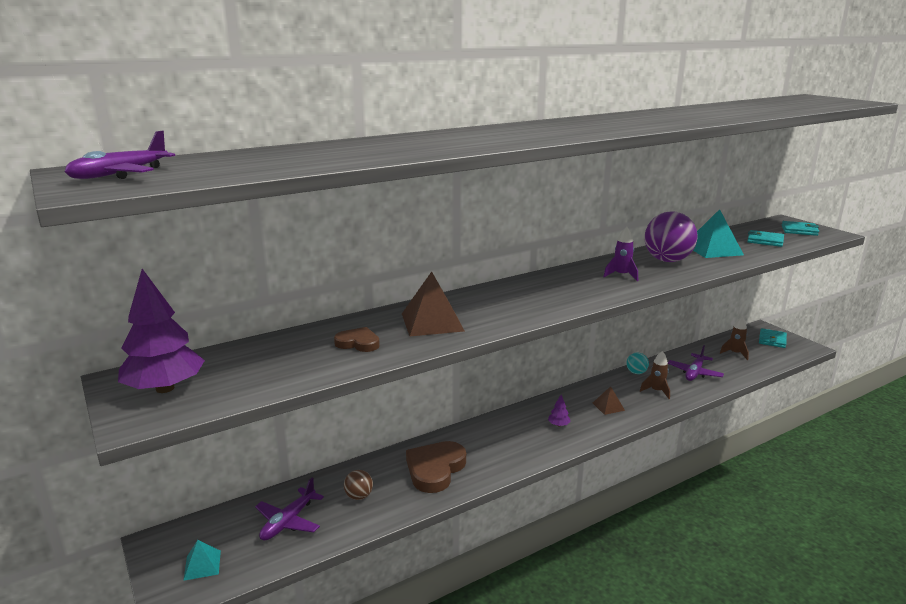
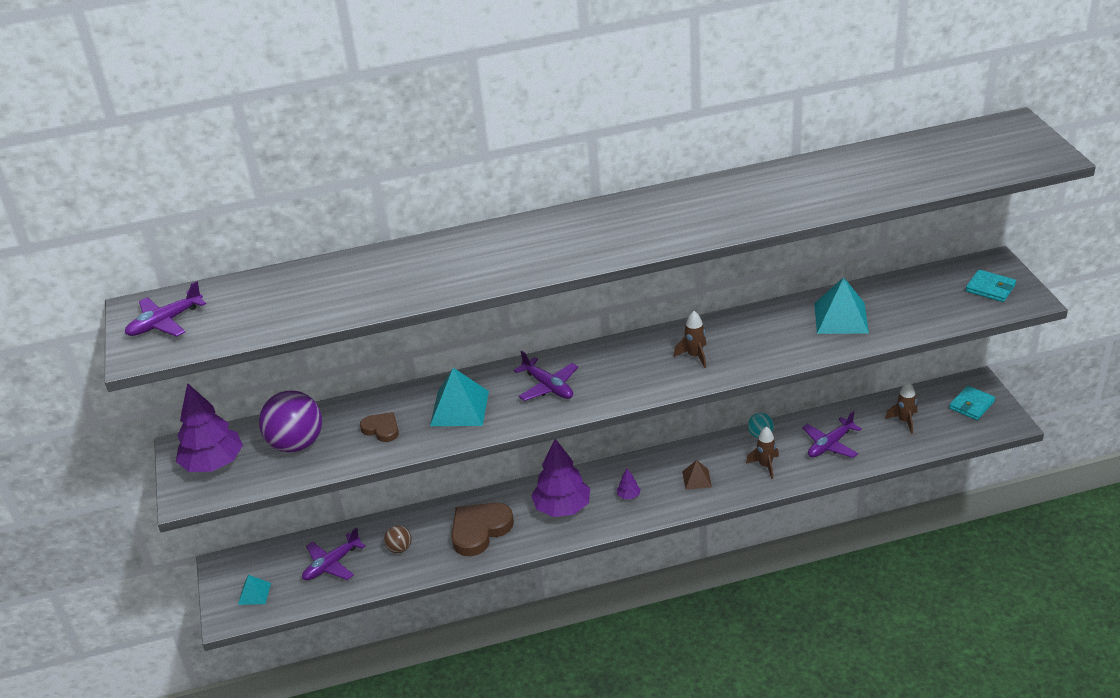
camera: 20 degrees right, 15 degrees up
brown pyramid [402,272,464,336] -> turquoise pyramid [430,368,489,426]
purple rocket [603,227,638,281] -> brown rocket [674,311,706,368]
purple ball [645,211,697,262] -> purple ball moved to [259,390,322,452]
turquoise wallet [747,230,784,247] -> none
none -> purple plane [514,351,578,401]
none -> purple tree [531,439,590,517]

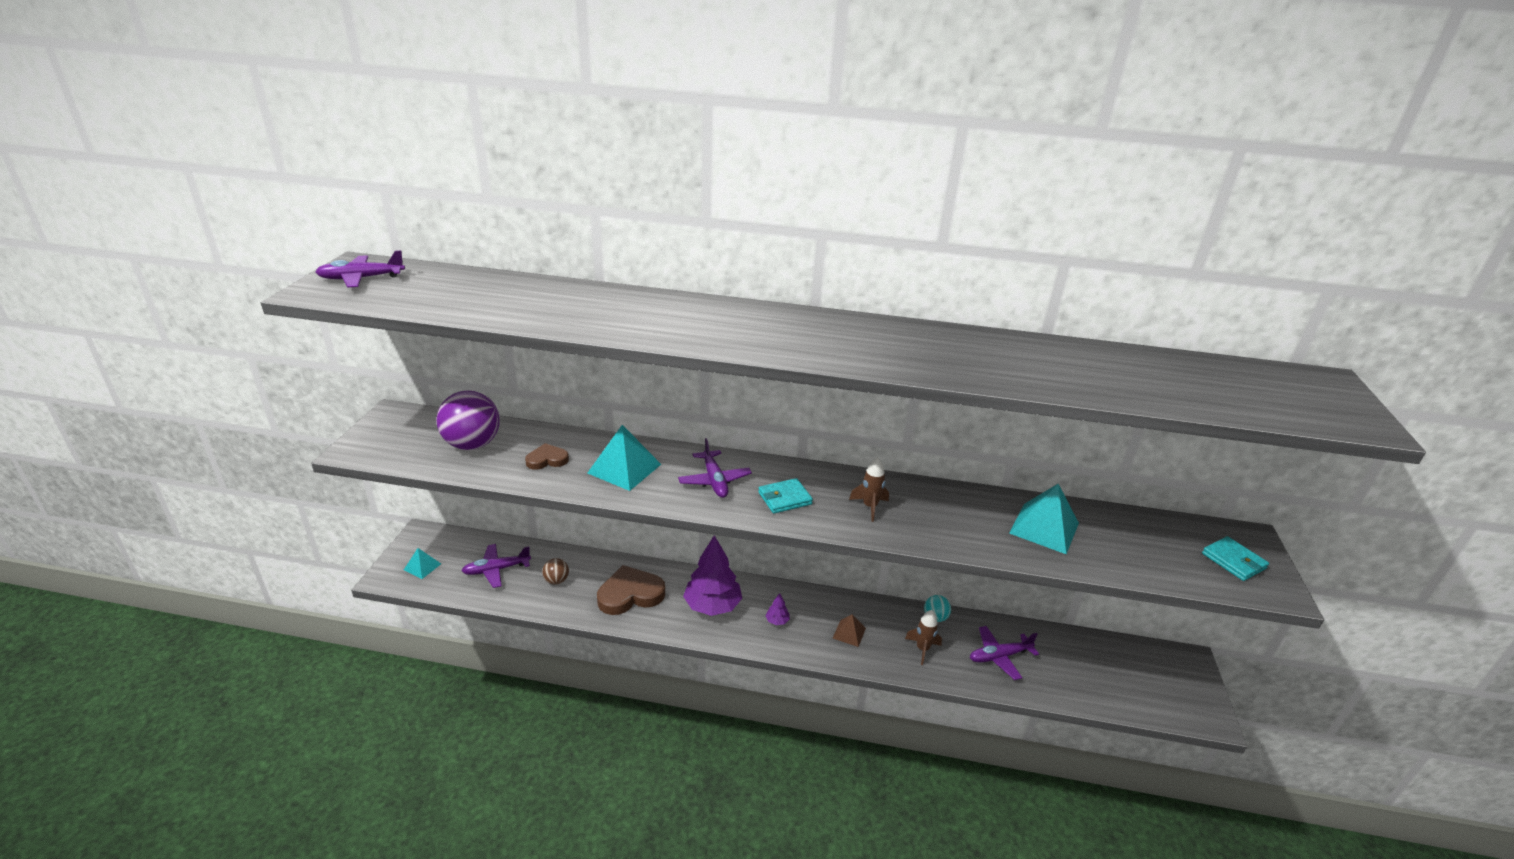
camera: 20 degrees right, 5 degrees down
purple tree [176,383,243,472] -> none
brown heart [360,412,399,442] -> brown heart turned 75 degrees counterclockwise [525,443,569,470]
brown rocket [885,382,917,434] -> none
turquoise wallet [949,385,995,420] -> turquoise wallet moved to [758,478,813,514]

